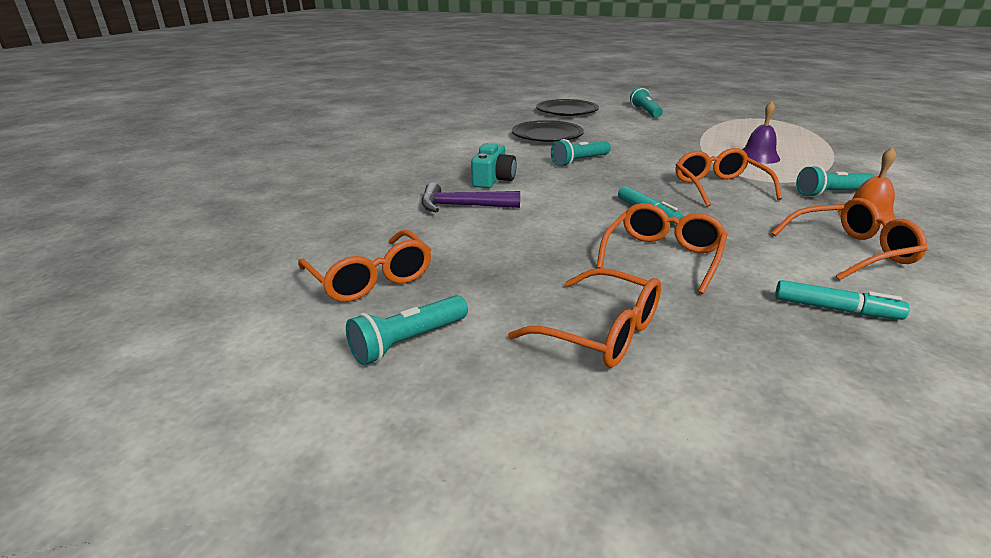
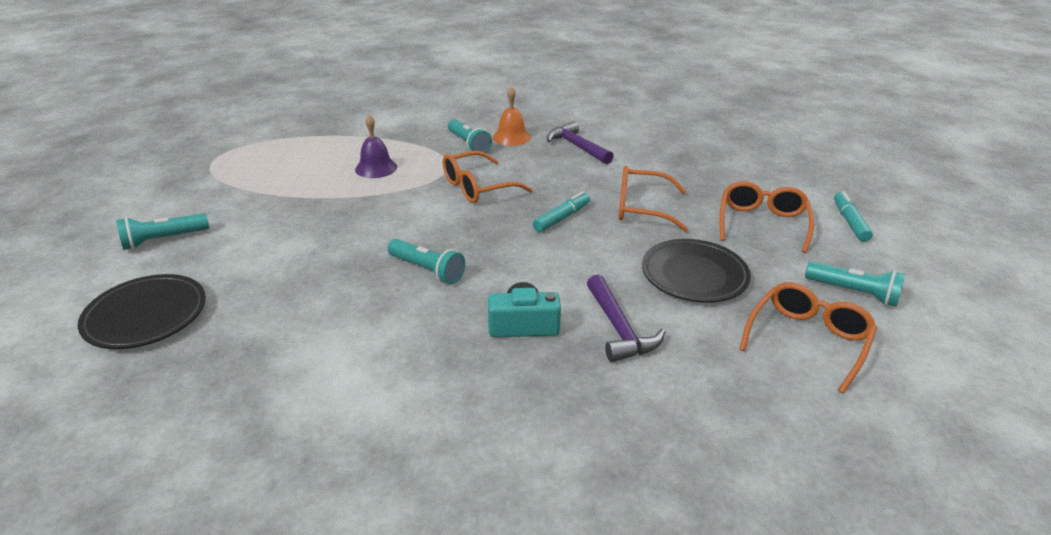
camera: 110 degrees left, 5 degrees up
black plate [512,120,584,142] -> black plate moved to [642,239,751,303]
orange glasses [771,198,927,281] -> purple hammer [547,121,614,164]
turquoise marker [775,280,909,320] -> turquoise marker moved to [834,191,873,242]

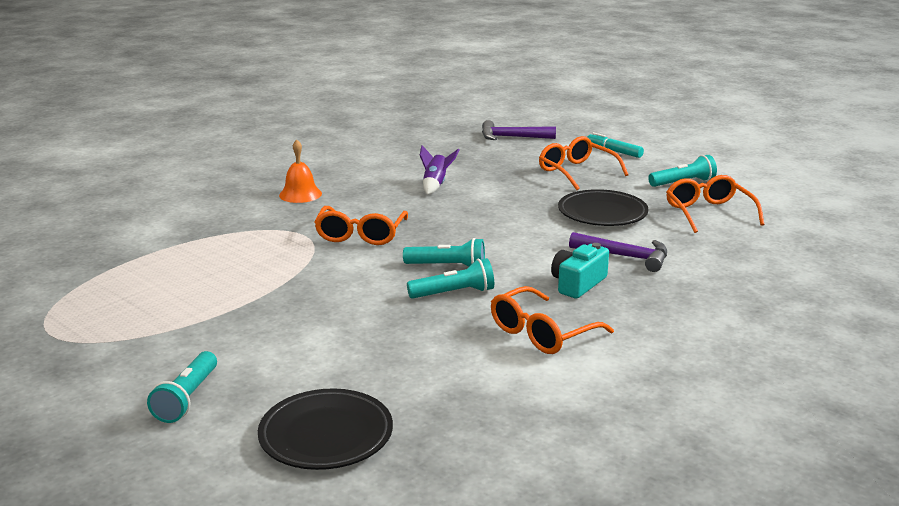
camera: 50 degrees left, 10 degrees down
purple bell [355,115,397,178] -> none
turquoise flashlight [448,119,492,153] -> turquoise flashlight moved to [403,238,485,267]
turquoise marker [533,191,590,232] -> none
purple hammer [547,121,614,164] -> purple hammer moved to [482,120,556,140]
orange glasses [618,166,688,232] -> orange glasses moved to [491,286,614,354]
none -> purple rocket [420,146,460,195]

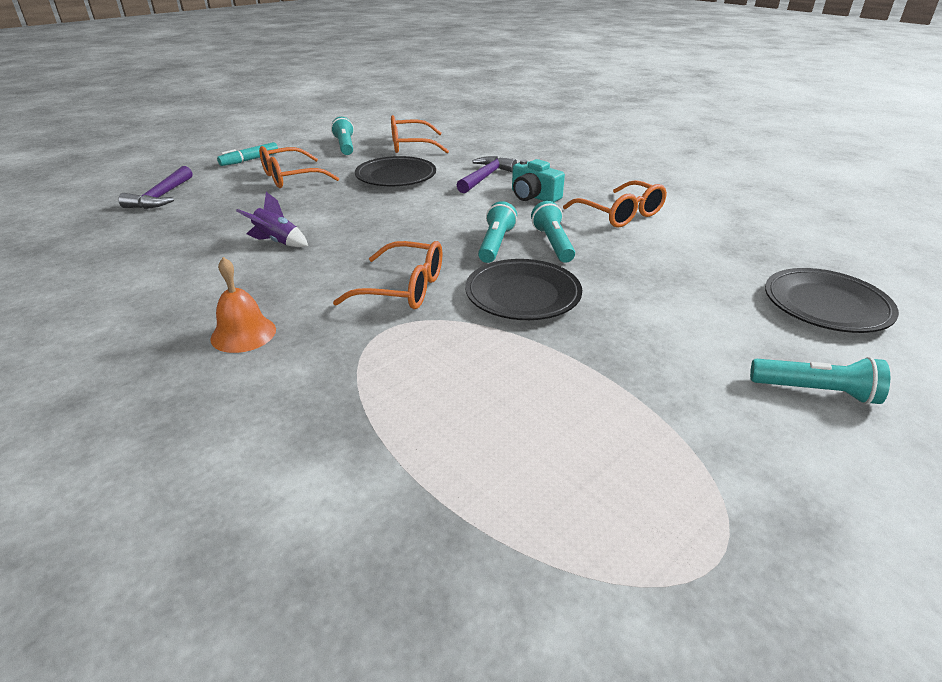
camera: 85 degrees left, 10 degrees up
none -> black plate [465,259,582,320]

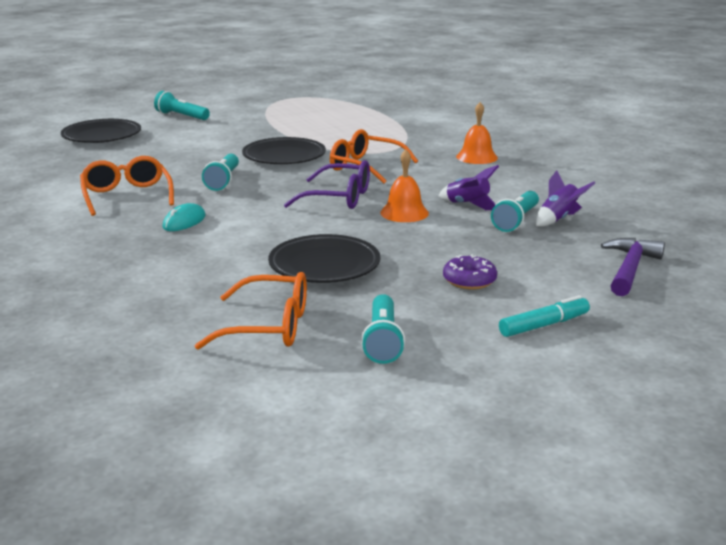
camera: 165 degrees left, 10 degrees down
orange glasses [259,146,339,188] -> purple donut [443,254,497,290]
purple hammer [457,156,517,193] -> none
turquoise flashlight [478,201,517,263] -> turquoise flashlight moved to [491,191,539,232]
turquoise camera [512,159,565,202] -> turquoise mouse [162,203,205,231]
none -> purple glasses [284,160,370,209]
none -> orange bell [380,150,429,222]
none -> purple rocket [536,170,595,227]

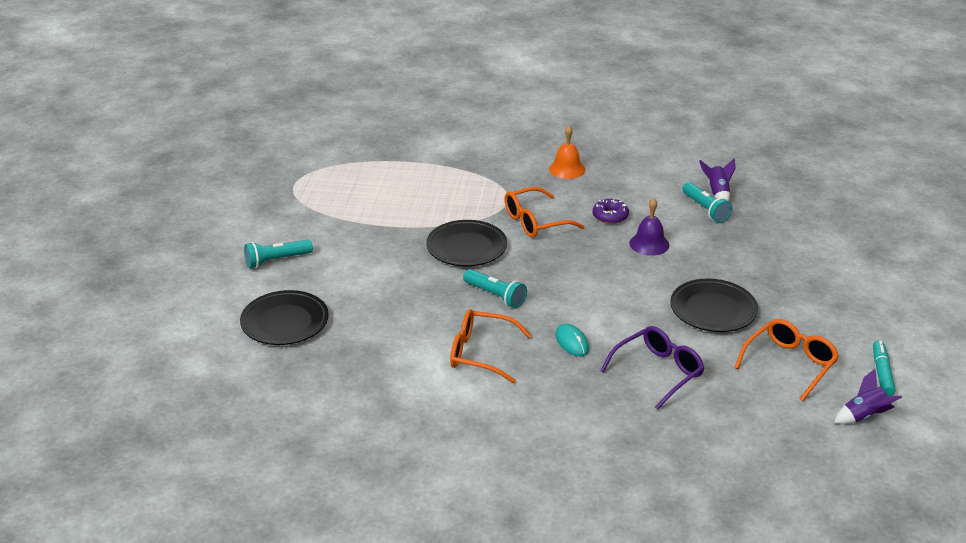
camera: 55 degrees left, 10 degrees up
purple glasses [284,160,370,209] -> purple glasses moved to [601,326,704,410]
turquoise flashlight [361,294,405,364] -> none
orange bell [380,150,429,222] -> purple bell [629,198,669,256]
purple rocket [438,165,499,210] -> purple rocket moved to [834,369,902,424]
purple donut [443,254,497,290] -> purple donut moved to [593,199,629,224]
turquoise marker [499,295,590,337] -> turquoise marker moved to [873,341,896,396]
purple hammer [601,238,665,296] -> none

